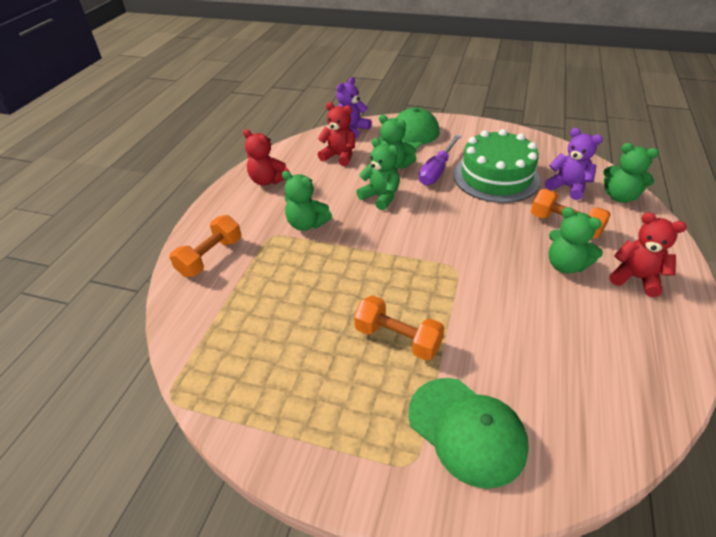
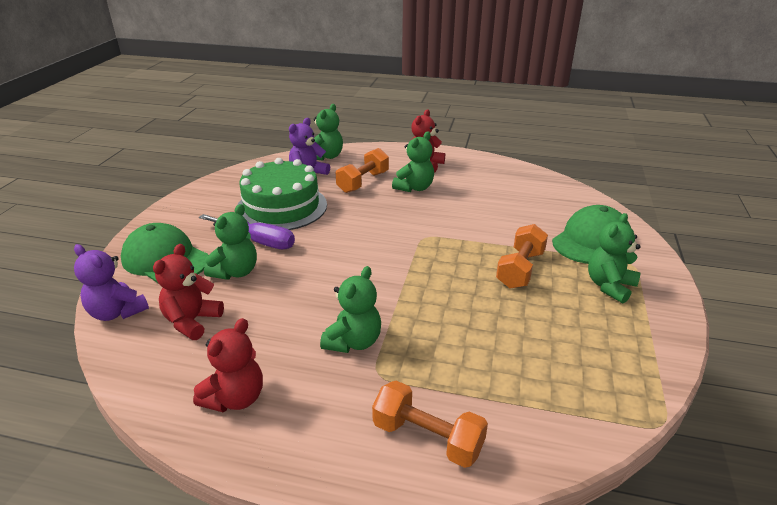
camera: 95 degrees left, 10 degrees down
green teddy bear [356,138,400,210] -> green teddy bear moved to [588,213,641,304]

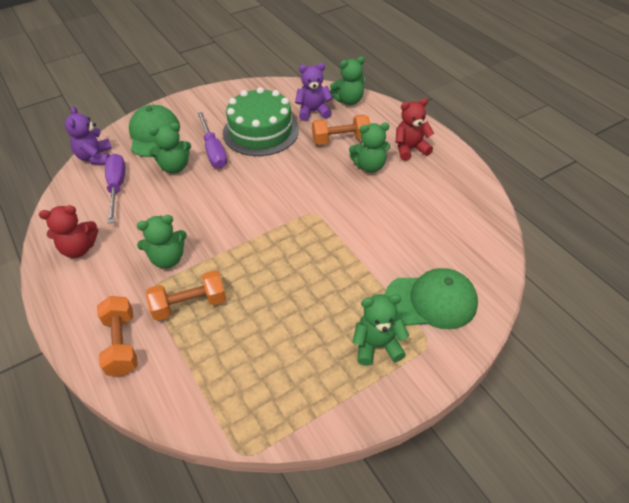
camera: 45 degrees right, 15 degrees up
red teddy bear [153,244,224,340] -> purple screwdriver [105,154,125,224]
orange dumbbell [496,224,548,289] -> orange dumbbell moved to [146,270,226,321]

